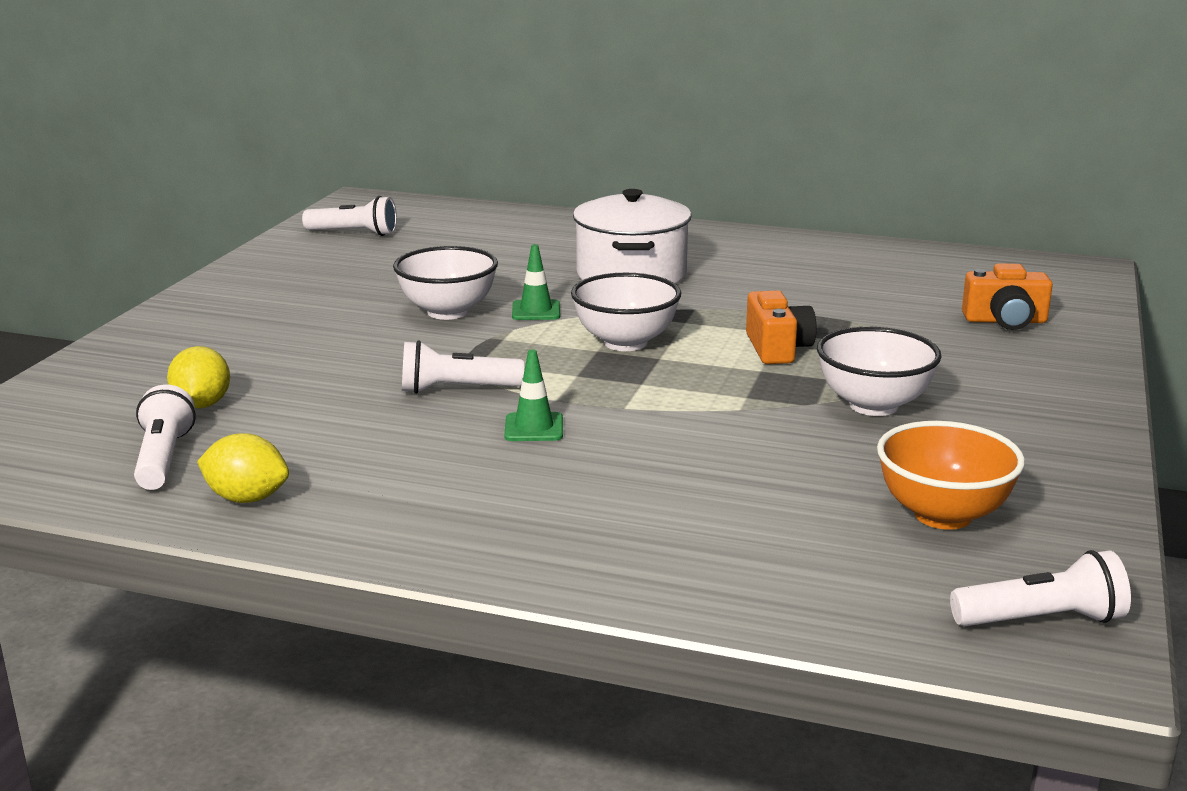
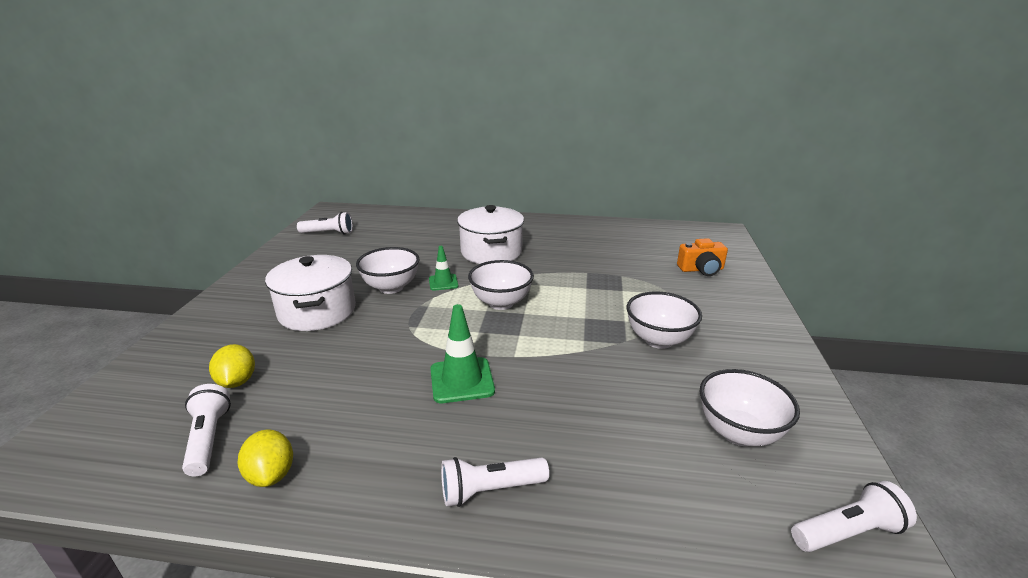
camera: 10 degrees left, 5 degrees up
yellow lemon [197,433,289,503] -> yellow lemon turned 60 degrees clockwise [238,429,293,487]
white flashlight [402,341,524,394] -> white flashlight moved to [441,457,549,507]
green traffic cone [504,349,563,441] -> green traffic cone [430,304,495,403], size x1.63
orange camera [746,290,817,364] -> none
orange bowl [877,421,1025,530] -> white bowl [700,369,800,446]
none -> white pot [265,255,356,331]

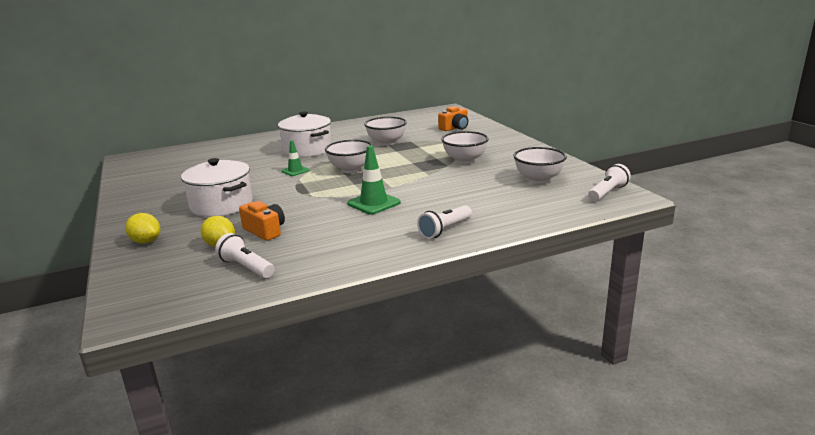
camera: 30 degrees left, 5 degrees down
yellow lemon [238,429,293,487] -> yellow lemon moved to [125,213,160,244]
white flashlight [297,212,353,234] -> none
white bowl [356,247,419,294] -> white bowl moved to [364,117,407,146]
none -> orange camera [239,201,285,241]

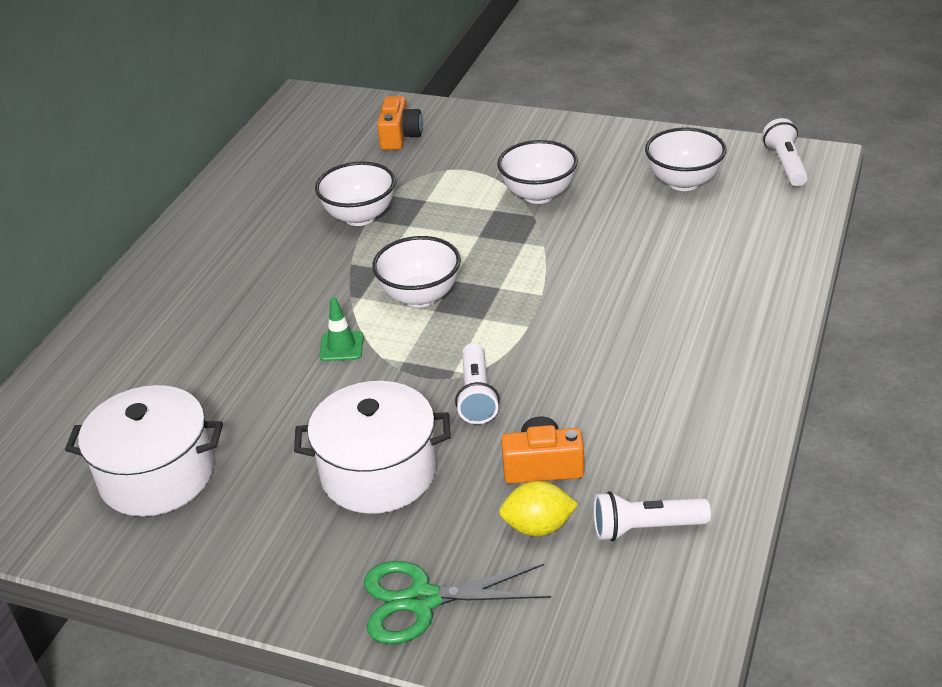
camera: 45 degrees left, 15 degrees up
yellow lemon [125,213,160,244] -> green scissors [364,561,551,644]
white pot [278,112,332,157] -> white pot moved to [65,385,223,516]
green traffic cone [347,145,401,215] -> none
white flashlight [417,205,472,239] -> white flashlight moved to [455,343,500,424]

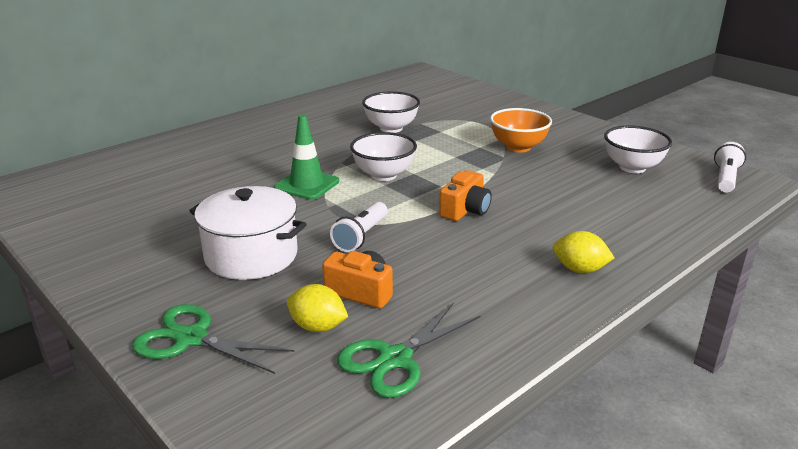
camera: 25 degrees right, 10 degrees down
white pot [65,385,223,516] -> none
green traffic cone [319,297,364,361] -> green traffic cone [274,114,339,200], size x1.63
orange camera [377,96,422,150] -> orange camera moved to [439,170,492,221]
white bowl [497,140,578,204] -> orange bowl [490,108,552,153]
white flashlight [594,491,711,541] -> green scissors [337,302,481,398]
none -> yellow lemon [553,231,614,273]

